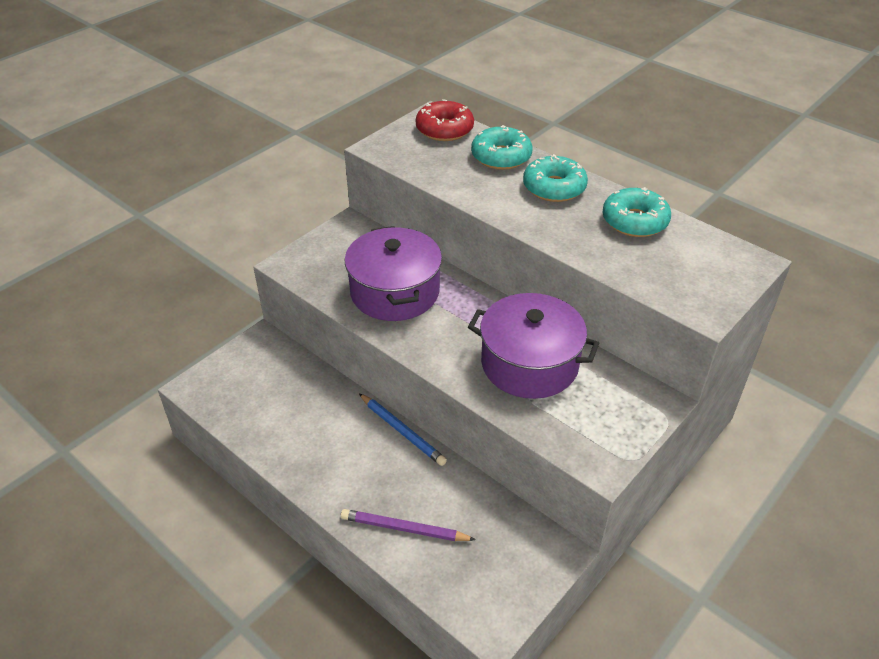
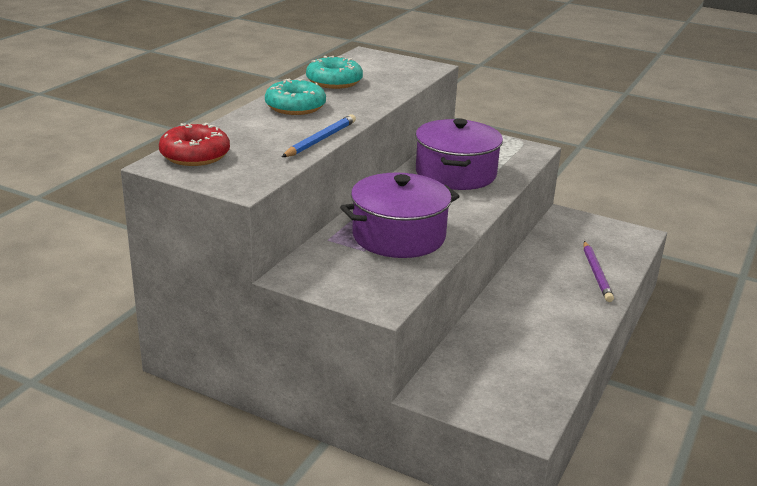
camera: 105 degrees left, 15 degrees down
blue pencil [359,393,447,466] -> blue pencil moved to [282,114,356,157]
turquoise donut [471,125,533,170] -> none

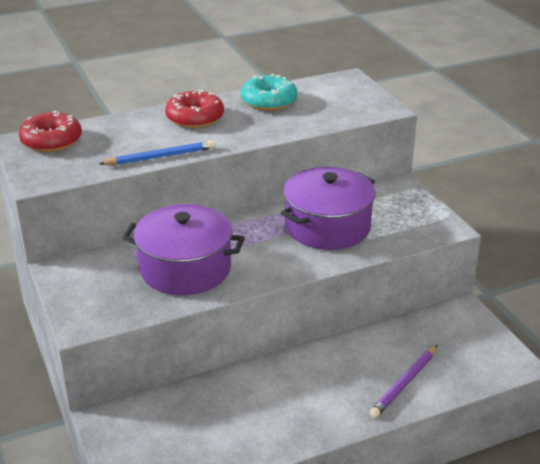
camera: 40 degrees right, 5 degrees up
turquoise donut [265,78,326,115] -> red donut [165,90,224,128]

